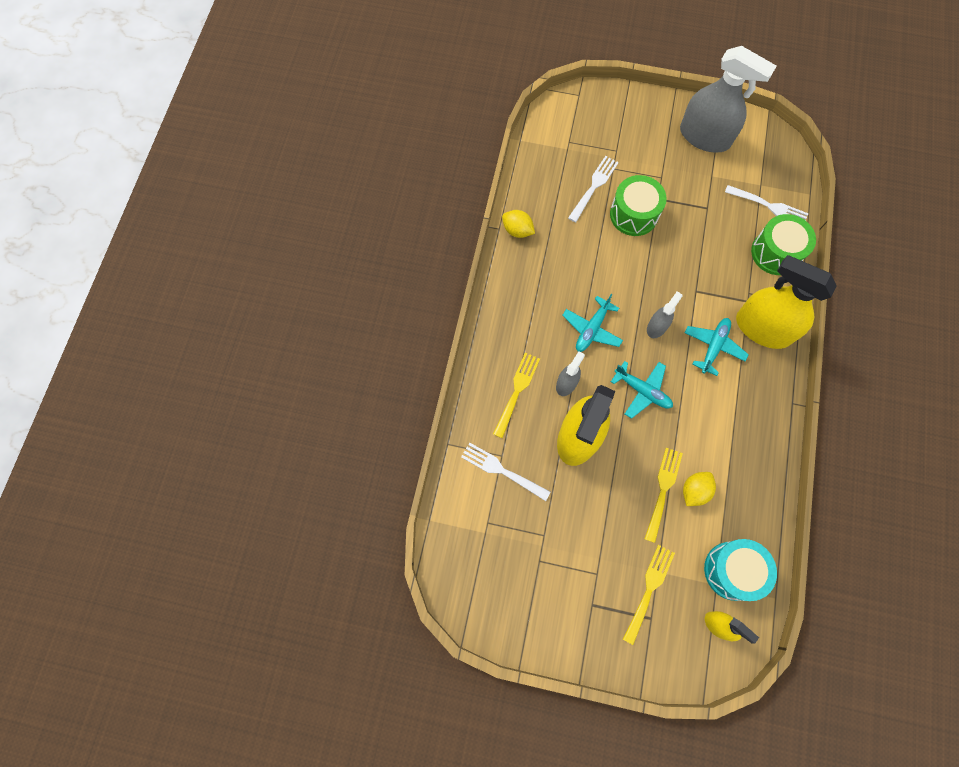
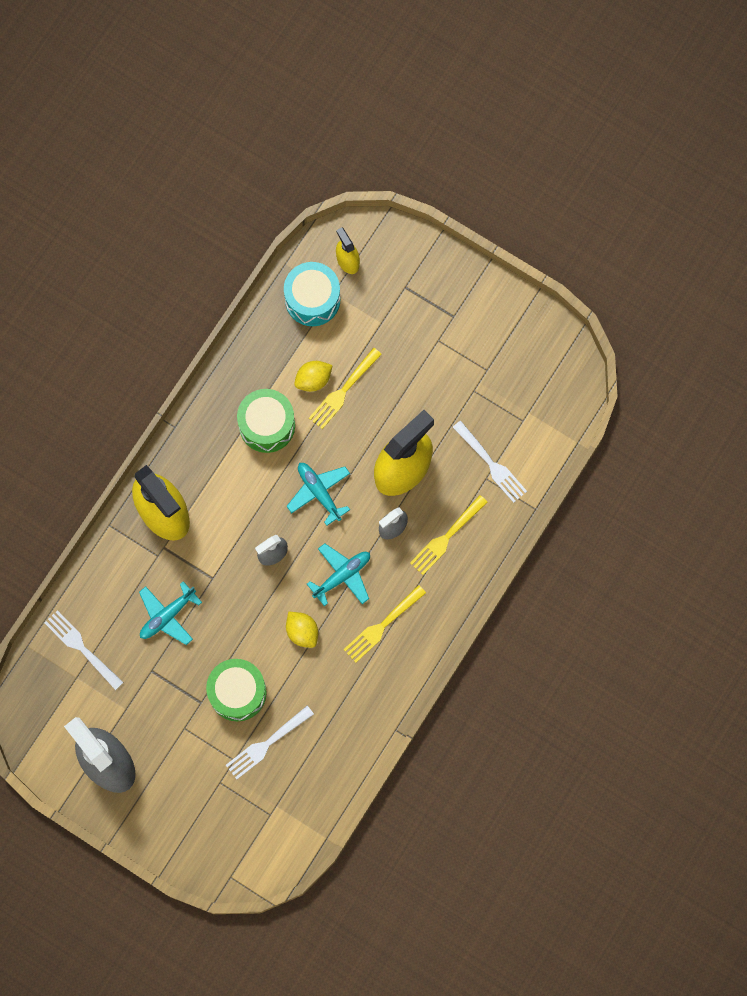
camera: 160 degrees left, 5 degrees up
yellow lemon [502,210,535,238] -> yellow lemon moved to [286,612,318,648]
yellow fork [623,545,675,645] -> yellow fork moved to [343,585,426,663]
turquoise plane [685,318,749,376] -> turquoise plane moved to [139,581,202,645]
green drum [751,214,816,275] -> green drum moved to [237,389,295,453]

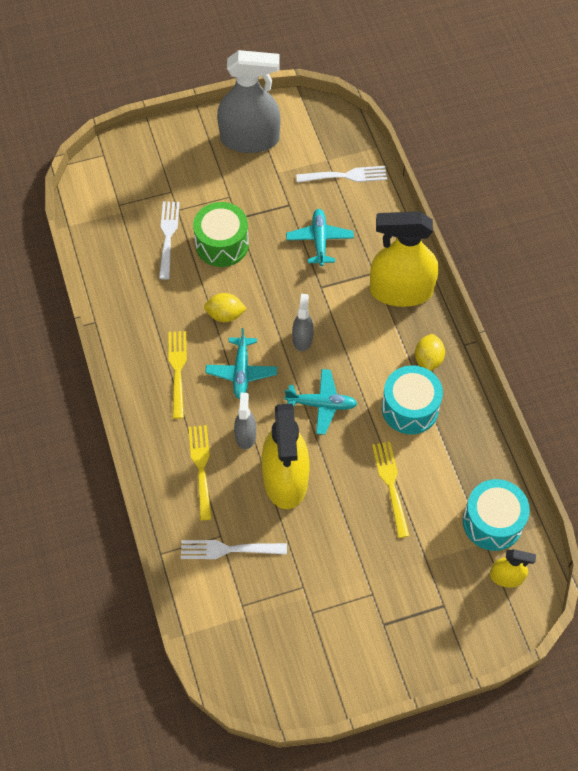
camera: 130 degrees right, 15 degrees down
green drum [237,389,295,453] -> turquoise drum [382,365,443,434]
yellow lemon [294,361,333,392] -> yellow lemon moved to [415,334,445,371]

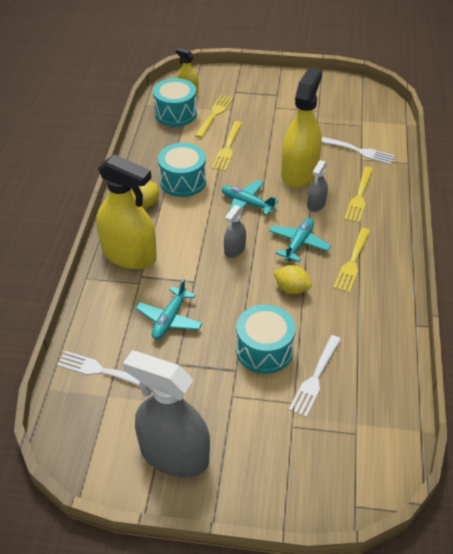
camera: 155 degrees left, 15 degrees down
green drum [193,202,249,267] -> turquoise drum [236,305,295,374]
none -> yellow fork [195,95,233,138]

